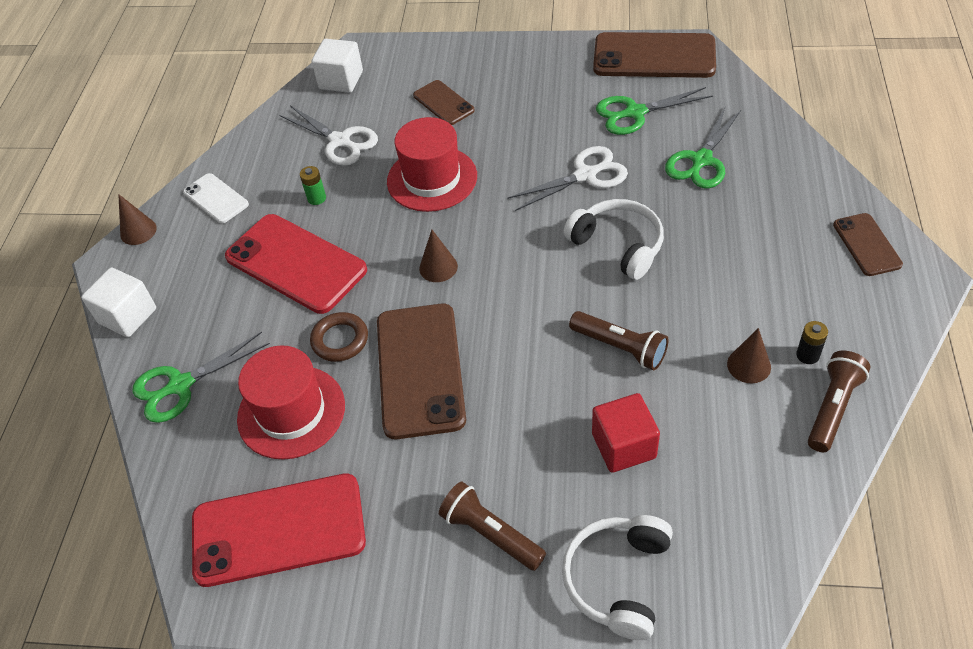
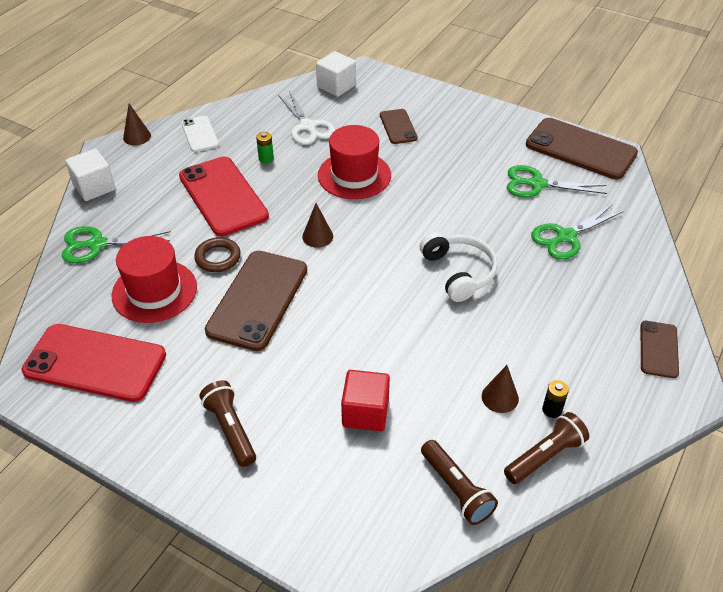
camera: 20 degrees right, 5 degrees down
white scissors [507,146,628,211] -> none
white headphones [562,515,673,640] -> none
brown flashlight [569,311,669,370] -> brown flashlight moved to [421,440,498,525]

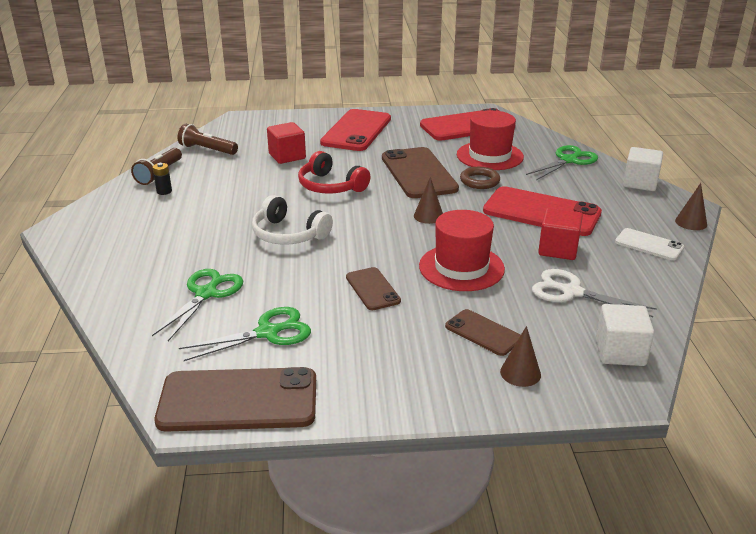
camera: 145 degrees right, 15 degrees down
brown flashlight [199,380,256,467] -> red phone [320,109,391,151]
green battery [256,132,274,163] -> red cube [538,208,583,260]
brown cone [482,365,519,413] -> brown cone moved to [500,326,541,387]
brown phone [640,321,679,378] -> brown phone moved to [346,267,401,310]
none -> red headphones [298,151,371,194]

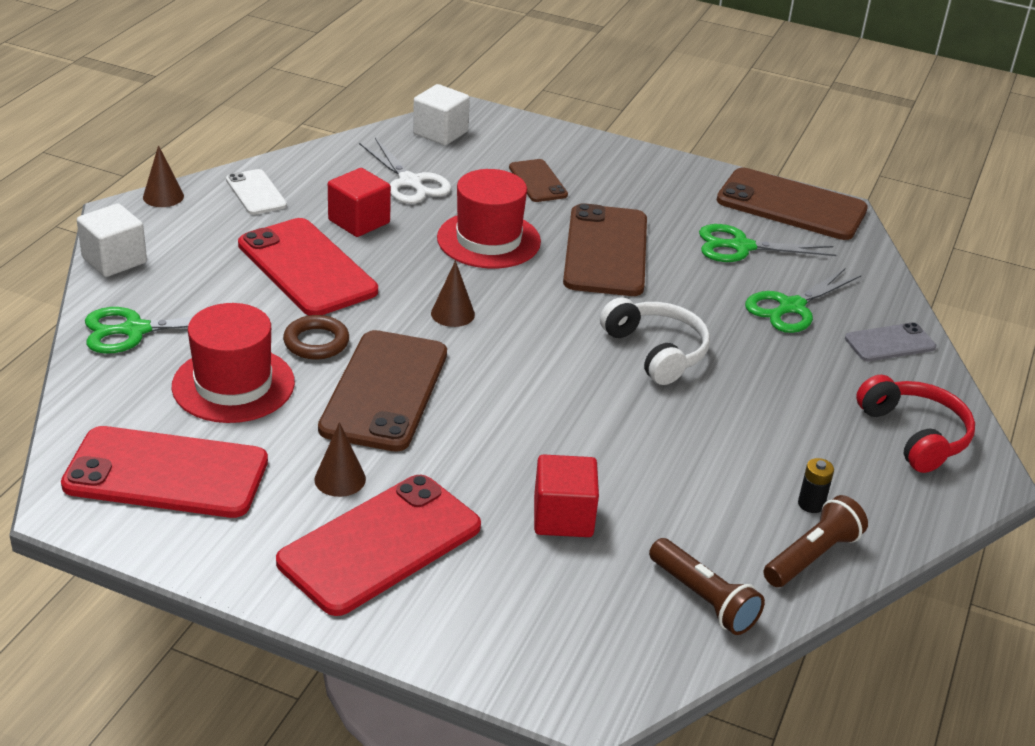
camera: 155 degrees left, 5 degrees up
red headphones [298,151,371,194] -> red headphones moved to [856,375,975,473]
brown phone [346,267,401,310] -> brown phone [563,203,647,296], size x1.89
brown cone [500,326,541,387] -> brown cone moved to [314,422,366,497]
none -> grey phone [845,322,936,361]

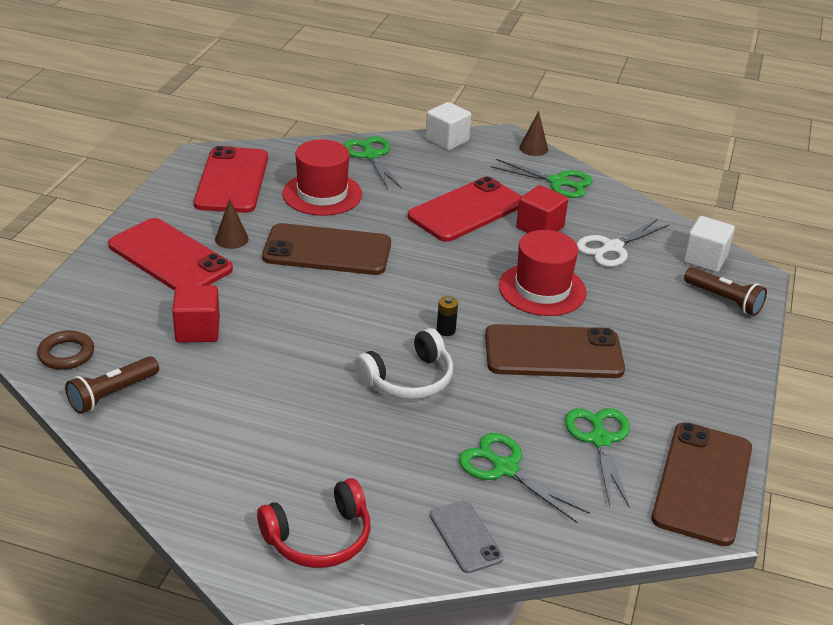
camera: 85 degrees right, 0 degrees up
white phone [226,169,287,215] -> green scissors [491,159,593,198]
brown ring [283,315,349,359] -> brown ring moved to [37,330,94,370]
brown cone [431,260,475,327] -> none
brown phone [509,159,568,202] -> none
brown flashlight [763,495,868,587] -> brown flashlight moved to [684,267,767,316]
black battery [798,458,834,513] -> black battery moved to [436,296,458,336]

